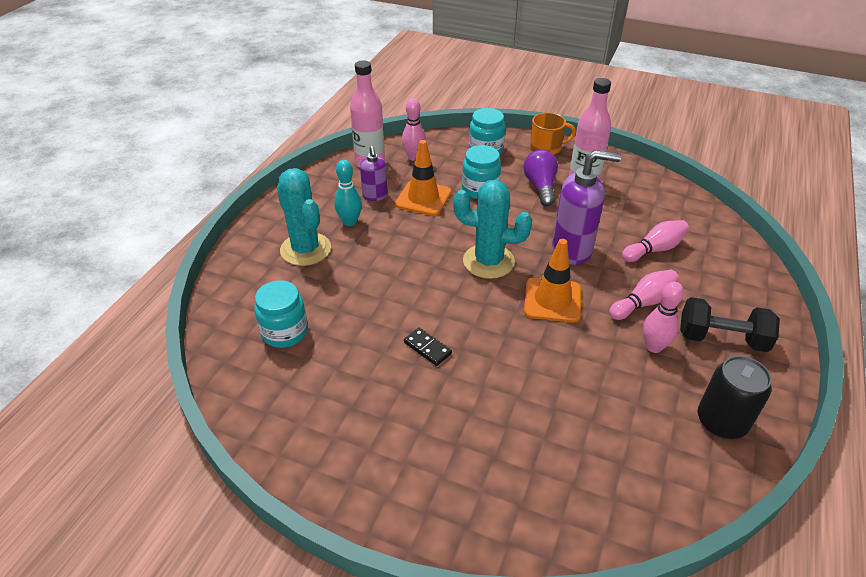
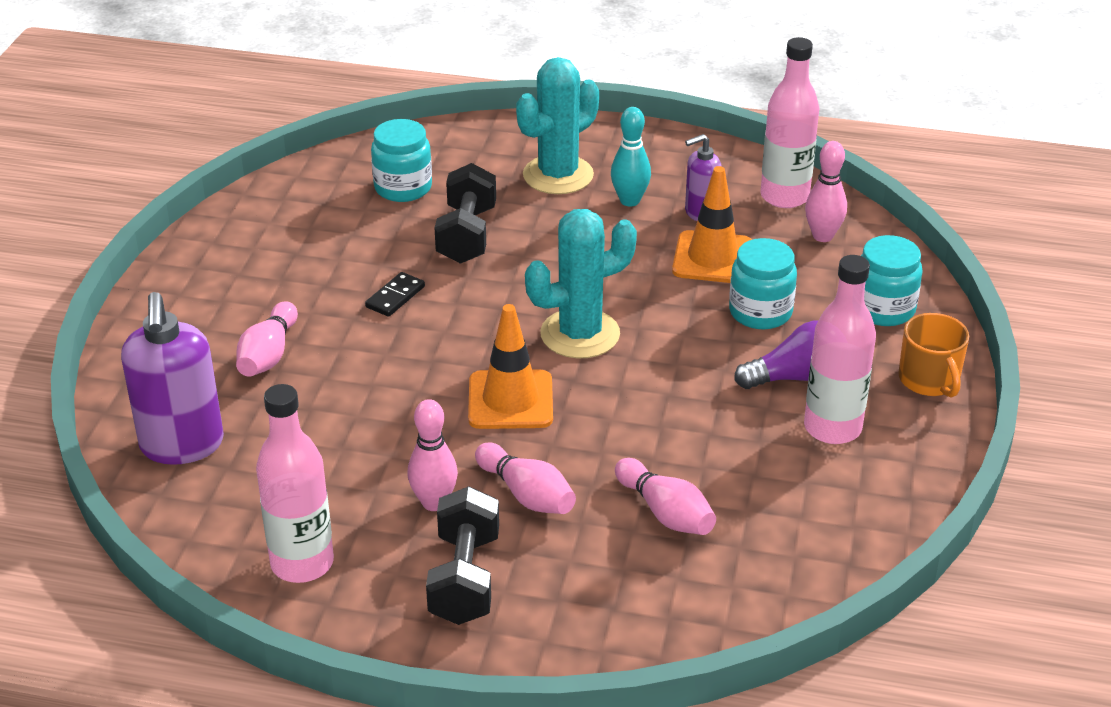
camera: 80 degrees right, 5 degrees down
turquoise cactus [453,180,532,279] -> turquoise cactus turned 60 degrees clockwise [525,209,637,358]
purple soap dispenser [552,150,621,265] -> purple soap dispenser moved to [121,292,224,465]
black can [698,356,771,439] -> pink bottle [256,384,334,583]
none -> pink bowling pin [236,301,298,377]
none -> black dumbbell [435,163,496,264]

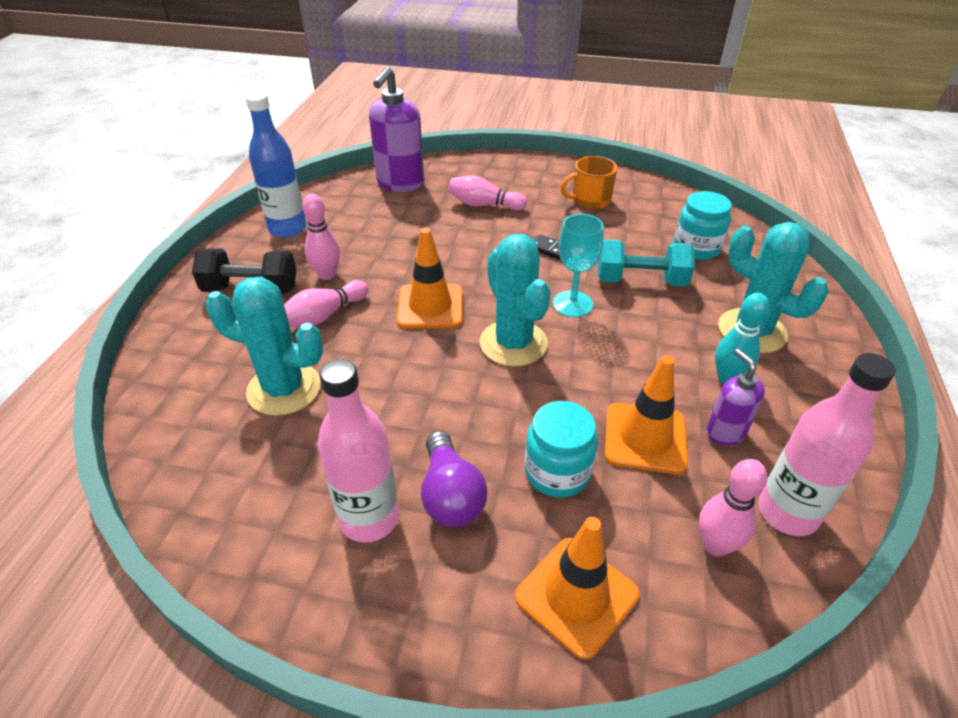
camera: 90 degrees right, 5 degrees up
purple soap dispenser [121,292,224,465] -> purple soap dispenser turned 60 degrees counterclockwise [369,67,424,192]
pink bottle [256,384,334,583] -> blue bottle [246,92,307,238]
black dumbbell [435,163,496,264] -> turquoise dumbbell [598,239,695,287]
pink bowling pin [615,458,716,535] -> turquoise cactus [205,277,323,416]
turquoise jar [861,235,923,326] -> orange traffic cone [515,517,639,660]
orange mug [898,313,969,398] -> orange mug moved to [560,156,617,209]
none -> turquoise goblet [553,214,604,317]

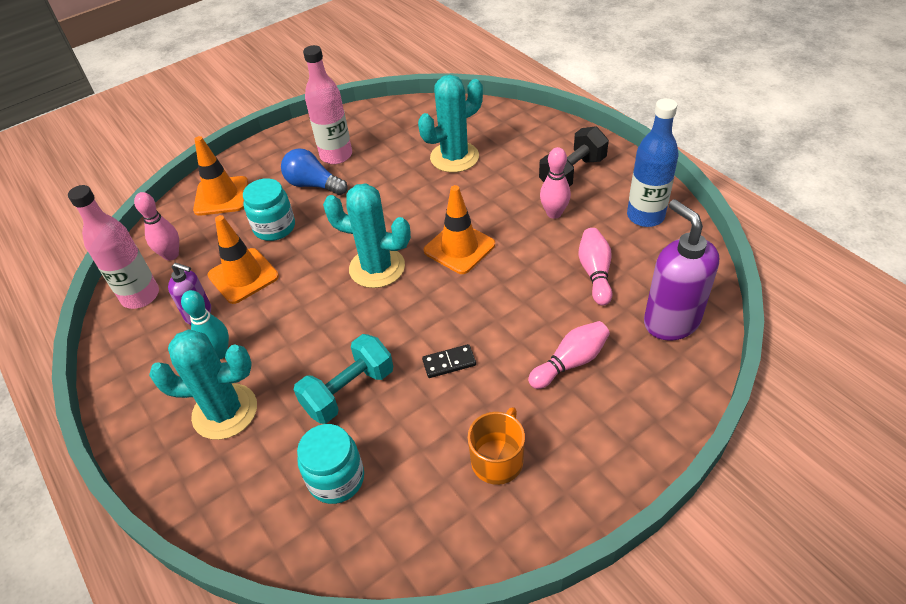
camera: 135 degrees right, 5 degrees up
pink bowling pin [284,280,368,327] -> pink bowling pin moved to [578,228,612,306]
purple light bulb [421,431,488,527] -> blue light bulb [281,148,348,195]
turquoise goblet [553,214,604,317] -> none

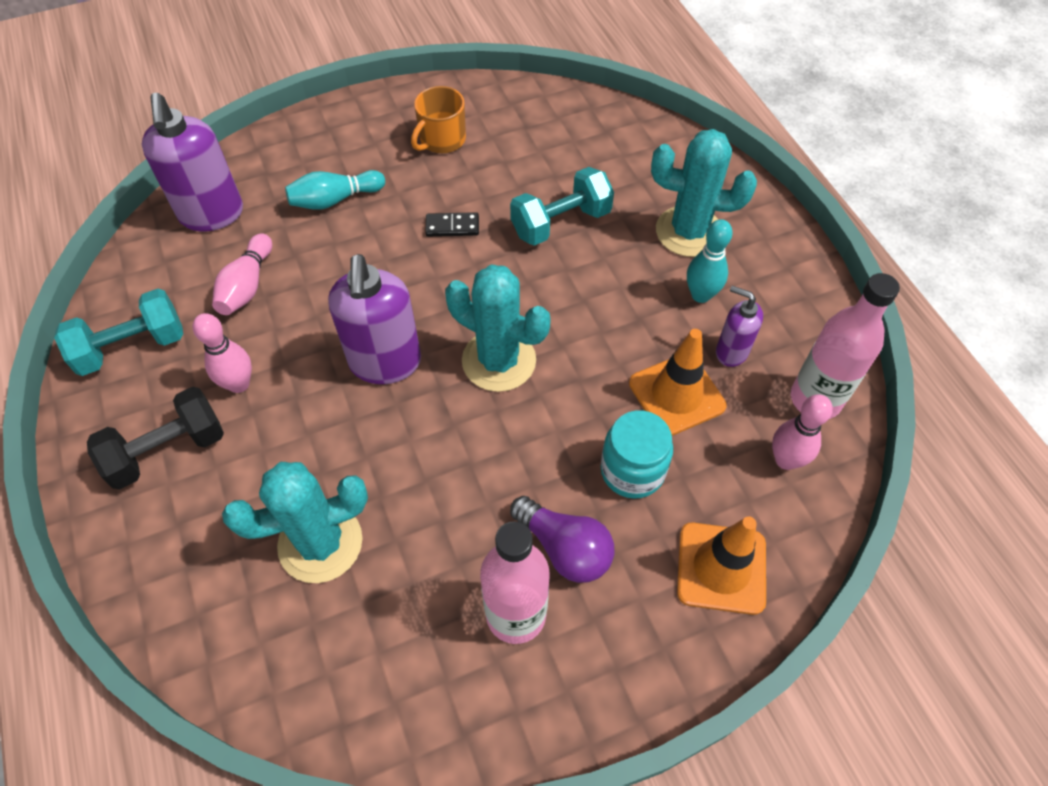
camera: 170 degrees left, 10 degrees up
blue light bulb [281,148,348,195] -> purple light bulb [510,496,615,583]
turquoise jar [297,424,364,504] -> none
orange traffic cone [424,185,495,274] -> purple soap dispenser [328,254,421,384]
pink bowling pin [528,321,610,389] -> turquoise bowling pin [285,170,385,210]
blue bottle [627,98,678,227] -> turquoise dumbbell [54,289,183,376]

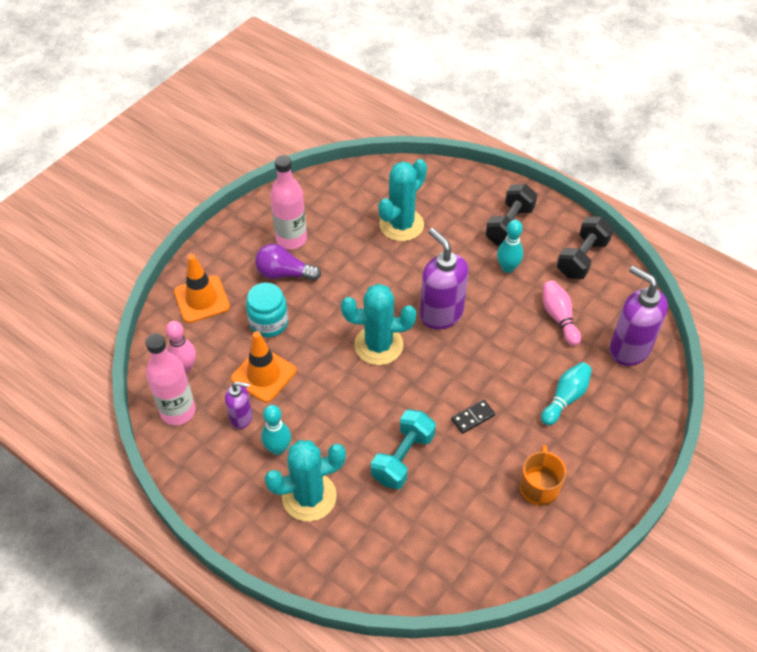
camera: 150 degrees right, 5 degrees down
turquoise dumbbell [54,289,183,376] -> black dumbbell [557,217,614,279]
pink bowling pin [193,313,252,393] -> turquoise bowling pin [497,220,523,273]

